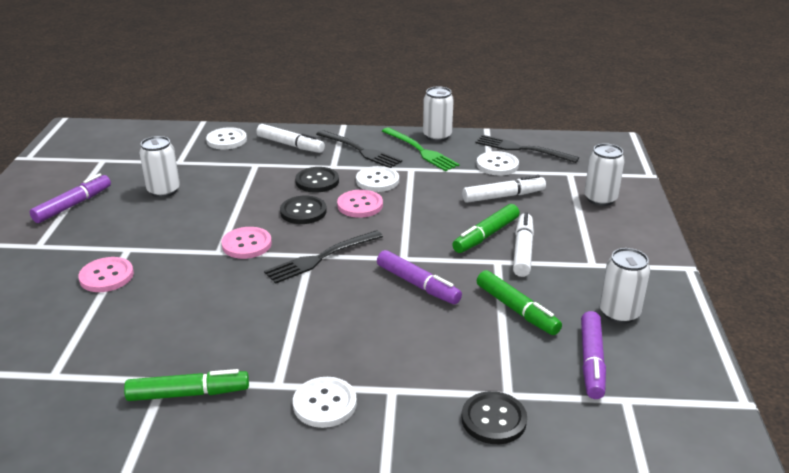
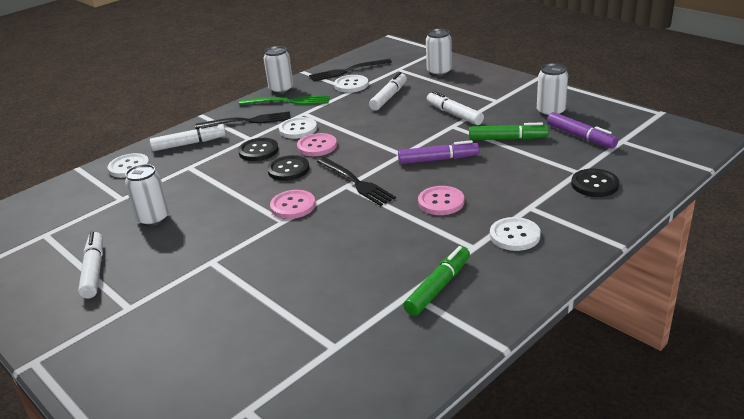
camera: 45 degrees left, 0 degrees up
purple marker [30,174,111,223] -> white marker [78,232,103,299]
pink button [78,257,134,292] -> pink button moved to [418,186,464,215]
black fork [264,230,383,284] -> black fork turned 45 degrees counterclockwise [317,157,396,206]
green marker [452,204,520,253] -> none

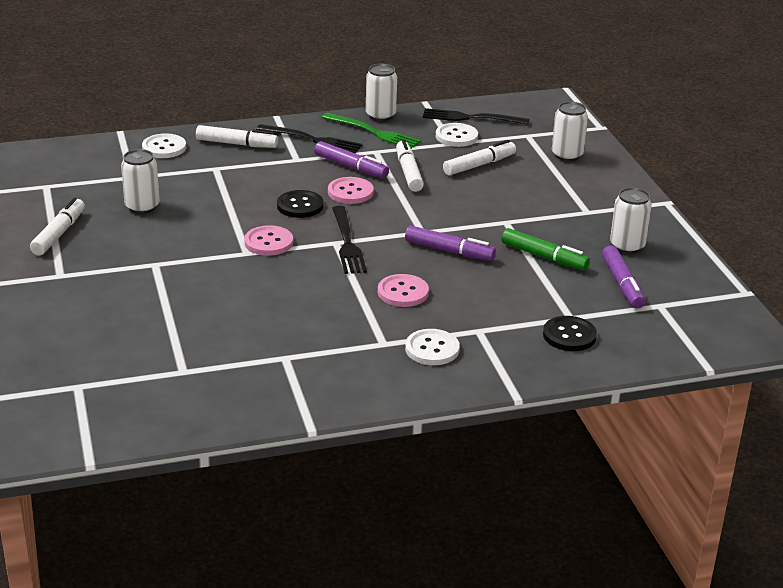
camera: 25 degrees right, 0 degrees up
black button [238,138,278,161] -> none
white button [279,117,317,139] -> purple marker [314,141,389,178]
green marker [403,246,470,316] -> none
white marker [427,91,484,125] -> white marker moved to [396,139,424,192]

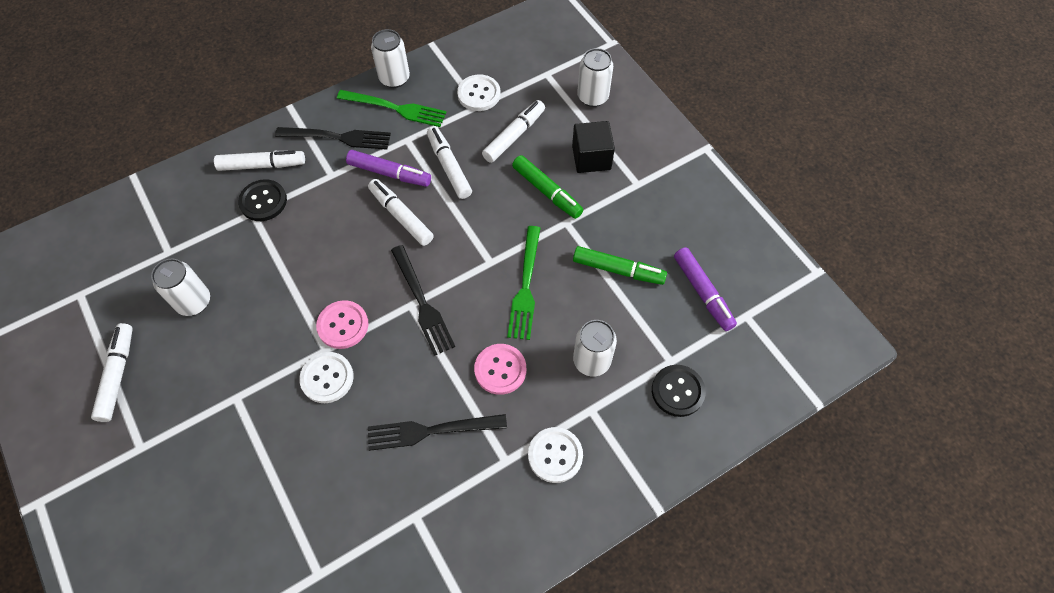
camera: 15 degrees left, 30 degrees up
white button [142,134,186,158] -> white button moved to [299,352,354,403]
black button [277,190,324,218] -> black button moved to [238,179,287,221]
pink button [328,177,374,204] -> white marker [368,179,434,246]
purple marker [405,225,496,261] -> green fork [507,226,541,340]
black fork [423,108,530,125] -> black fork moved to [368,414,507,451]
white can [610,187,652,254] -> white can moved to [573,320,617,376]
none -> green marker [512,155,583,219]
none -> black cube [572,121,615,173]

